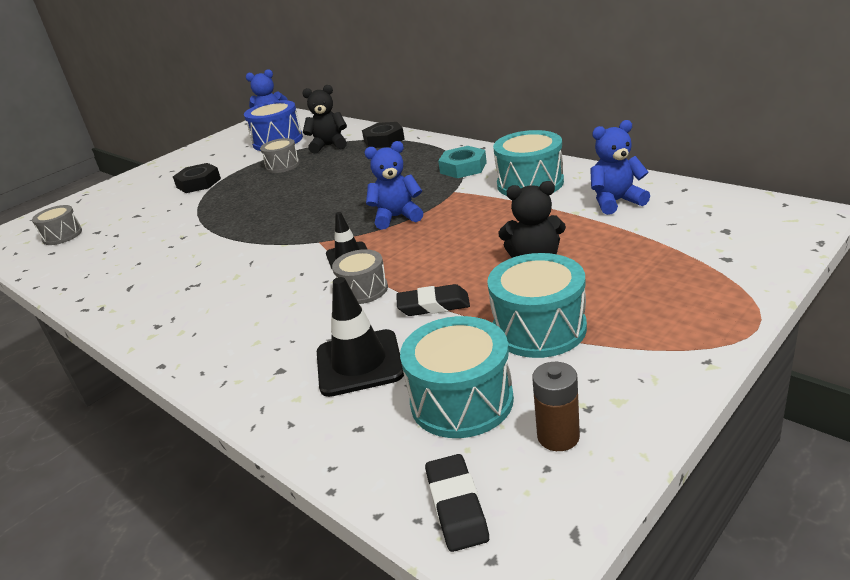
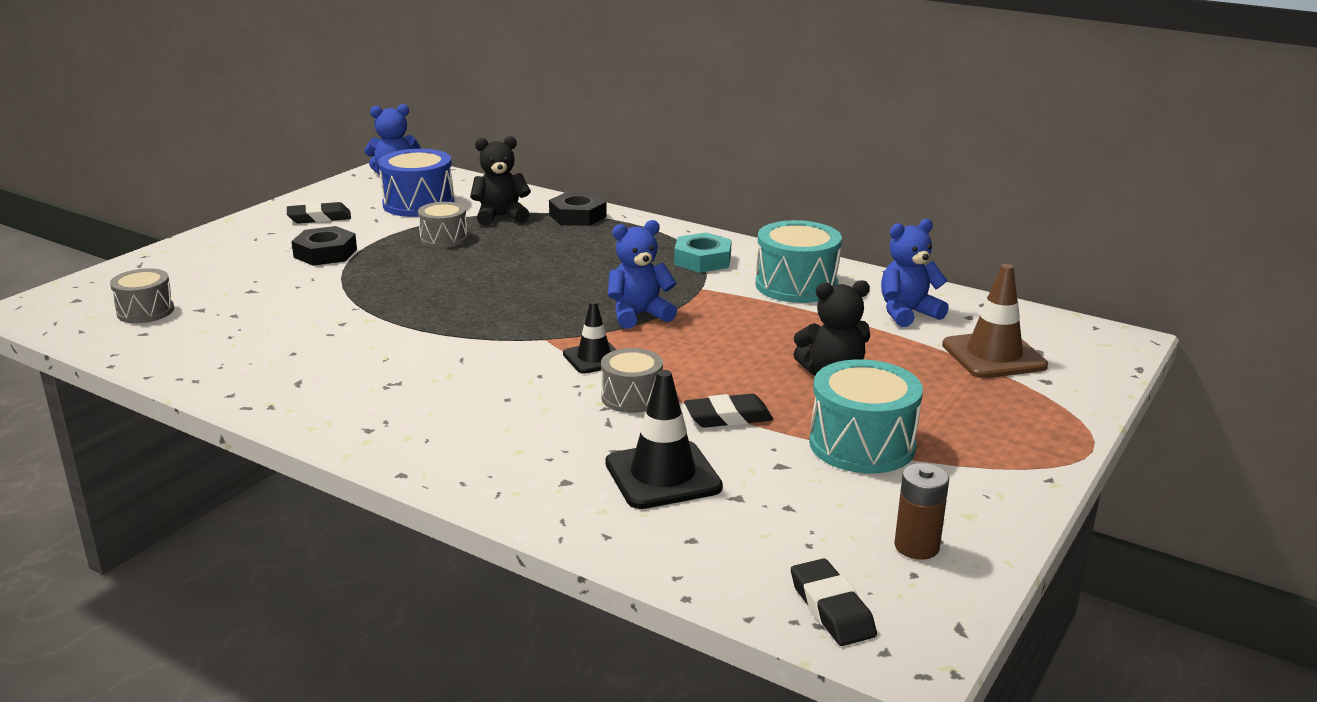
camera: 15 degrees left, 5 degrees down
turquoise drum [400,316,514,438] -> none
none -> black eraser [287,202,351,223]
none -> brown traffic cone [942,264,1048,378]

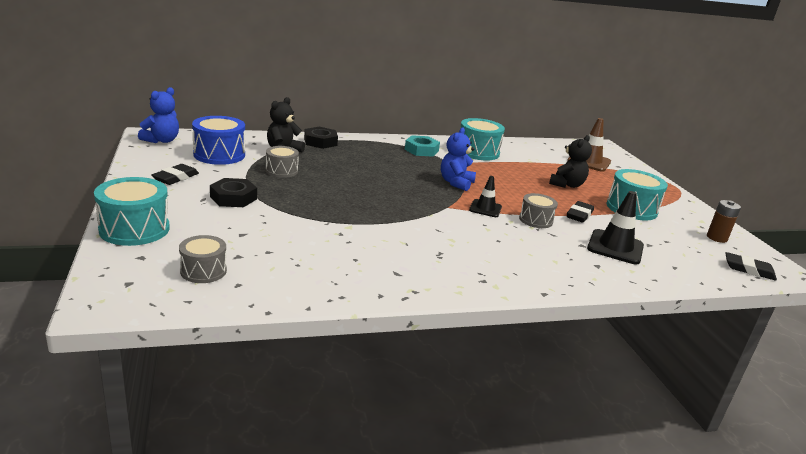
camera: 50 degrees left, 0 degrees up
blue teddy bear [881,219,949,327] -> none
none -> turquoise drum [94,177,170,246]

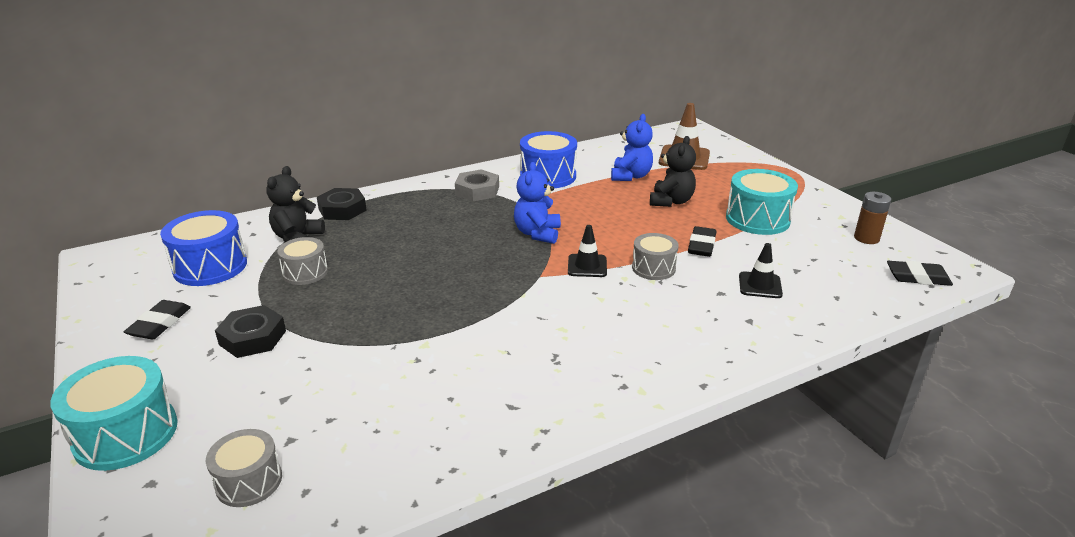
camera: 10 degrees left, 5 degrees up
blue teddy bear [138,87,179,143] -> blue teddy bear moved to [611,114,653,181]
turquoise nut [405,135,440,157] -> grey nut [455,169,499,201]
turquoise drum [461,118,505,160] -> blue drum [520,131,577,188]
black traffic cone [587,191,644,265] -> black traffic cone [739,243,783,298], size x0.62

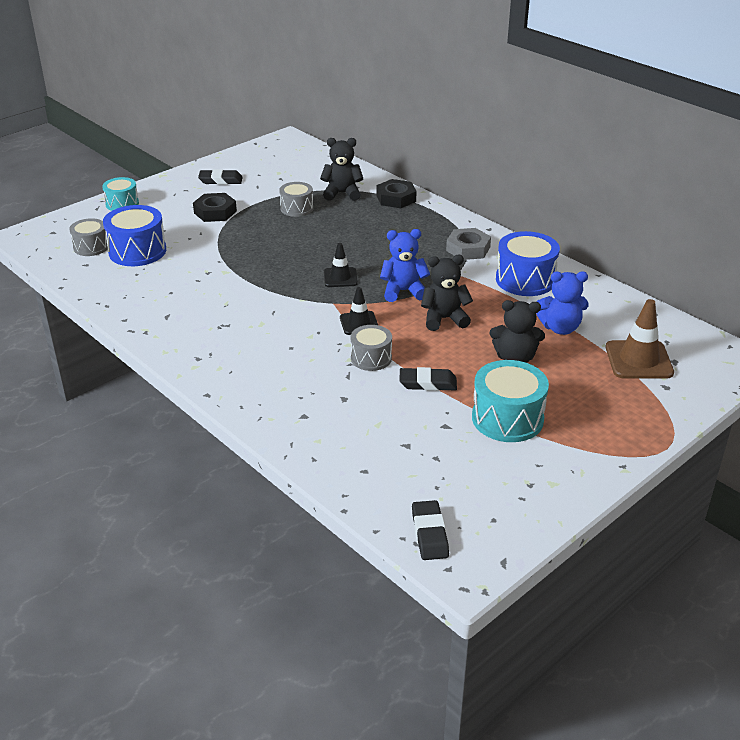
camera: 75 degrees right, 5 degrees up
turquoise drum [50,356,178,471] -> turquoise drum [102,177,139,211], size x0.62
blue drum [160,210,247,286] -> blue drum moved to [103,205,166,266]
black traffic cone [739,243,783,298] -> black traffic cone moved to [324,243,358,287]
brown battery [854,192,891,244] -> none
none -> black teddy bear [421,255,473,331]

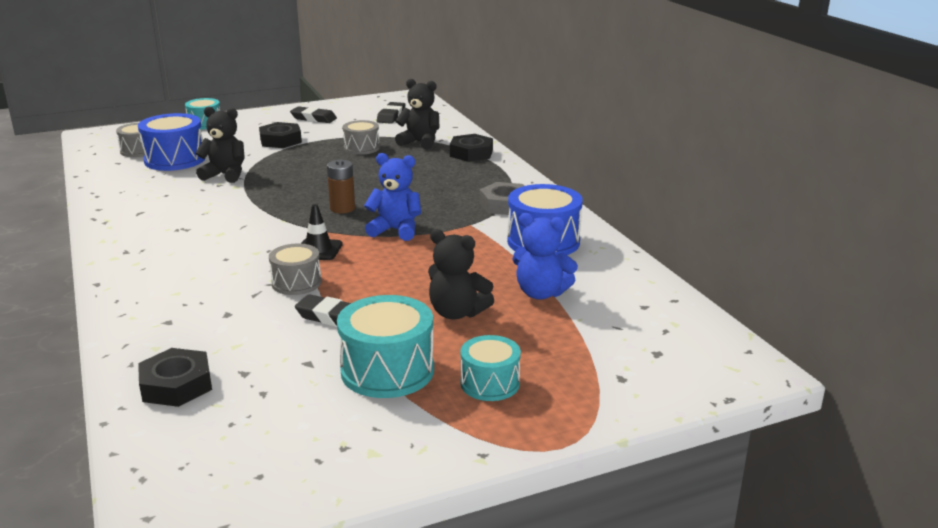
camera: 20 degrees right, 10 degrees down
black traffic cone [324,243,358,287] -> brown battery [327,159,355,213]
black eraser [412,500,449,560] -> black eraser moved to [377,102,405,124]
black teddy bear [421,255,473,331] -> black teddy bear moved to [195,106,245,183]
brown traffic cone [606,299,674,378] -> none
none -> black nut [138,348,212,407]
none -> turquoise drum [460,335,521,401]

